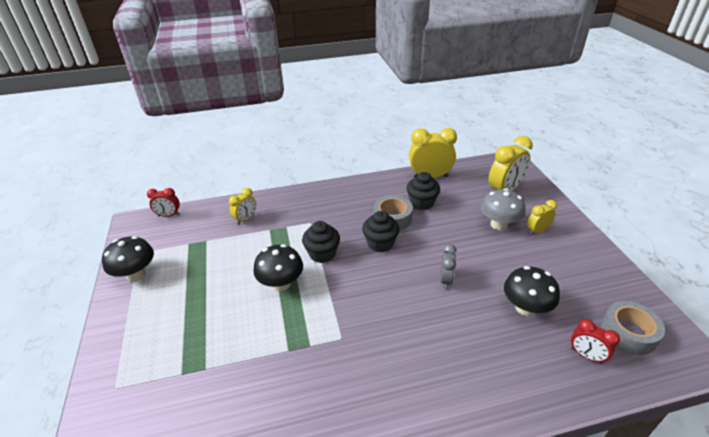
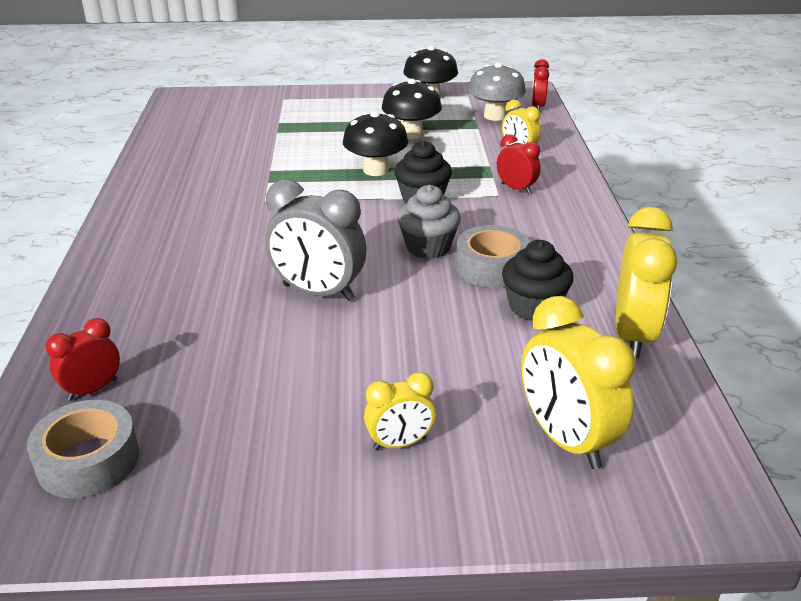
camera: 100 degrees right, 5 degrees down
black cupcake [362,211,400,252] -> grey cupcake [397,185,461,259]
grey clock [440,244,457,289] -> grey clock [265,179,366,301], size x1.79
grey mushroom [480,188,526,230] -> grey mushroom moved to [468,62,526,121]
black mushroom [504,266,560,316] -> black mushroom moved to [382,79,442,139]
yellow clock [527,200,557,235] -> yellow clock turned 90 degrees clockwise [364,372,436,450]
none -> red clock [497,134,541,194]

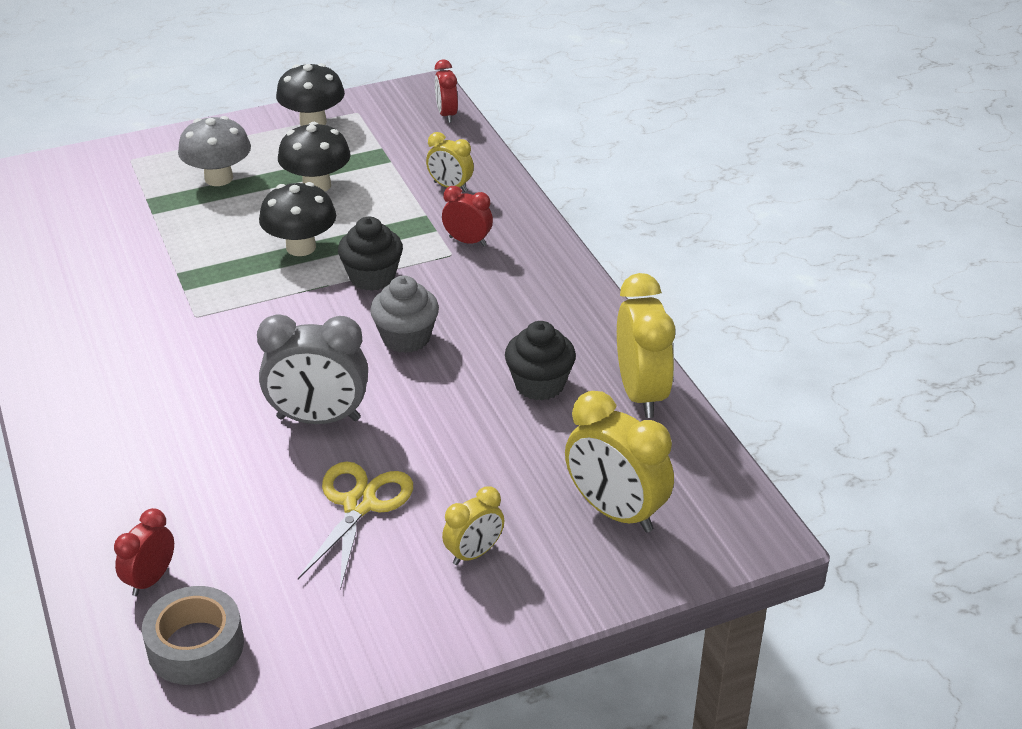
camera: 20 degrees left, 5 degrees up
grey tape [456,225,530,288] -> none
grey mushroom [468,62,526,121] -> grey mushroom moved to [178,116,251,186]
none -> yellow scissors [298,462,413,590]

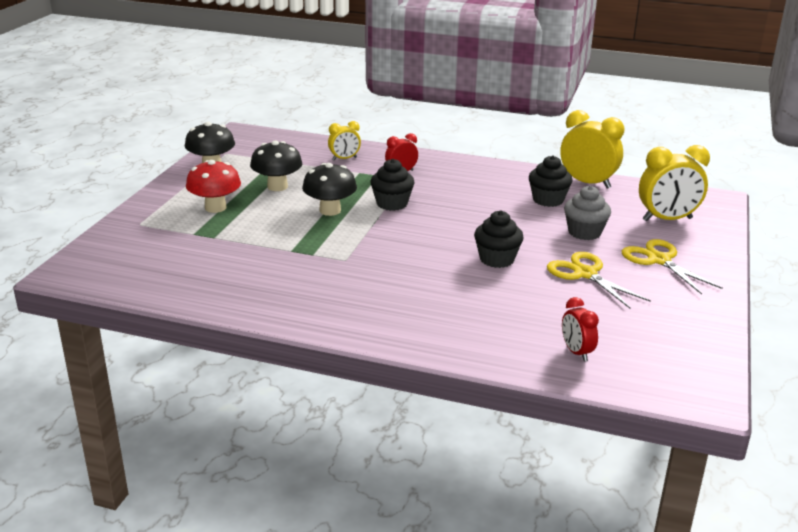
camera: 50 degrees left, 10 degrees down
grey tape [142,586,244,685] -> none
grey mushroom [178,116,251,186] -> red mushroom [186,160,241,213]
grey clock [257,314,368,424] -> black cupcake [474,211,524,268]
grey cupcake [370,276,439,353] -> grey cupcake moved to [564,186,611,240]
red clock [435,59,458,123] -> none
yellow clock [442,486,504,565] -> yellow scissors [622,239,723,294]

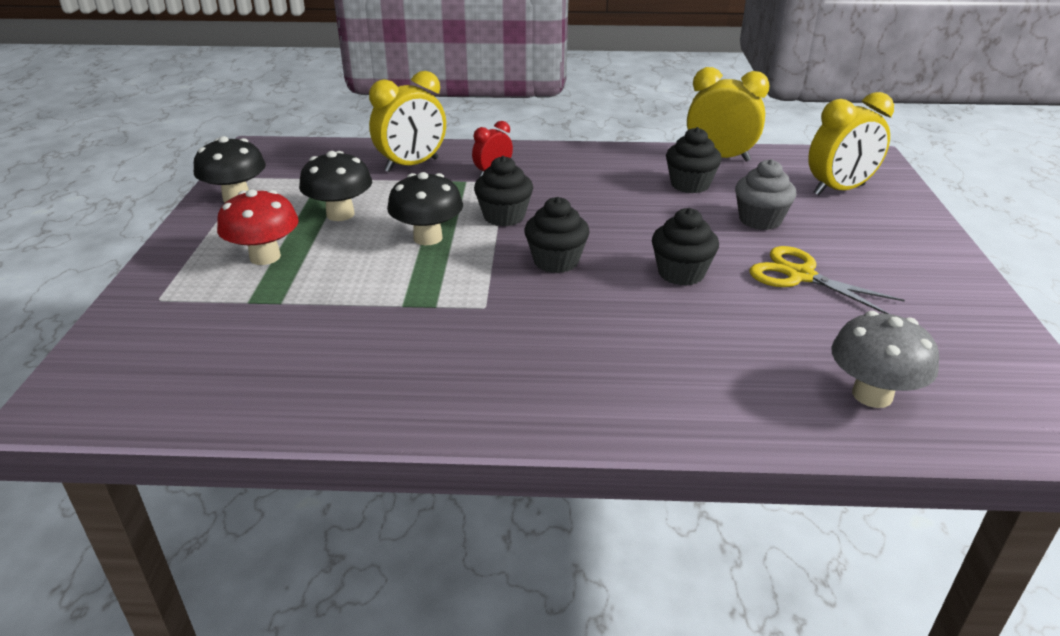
camera: 15 degrees left, 5 degrees up
yellow clock [328,121,361,160] -> yellow clock [369,71,446,172], size x1.79
red clock [562,297,599,362] -> grey mushroom [832,311,939,408]
yellow scissors [622,239,723,294] -> none
none -> black cupcake [524,197,590,273]

